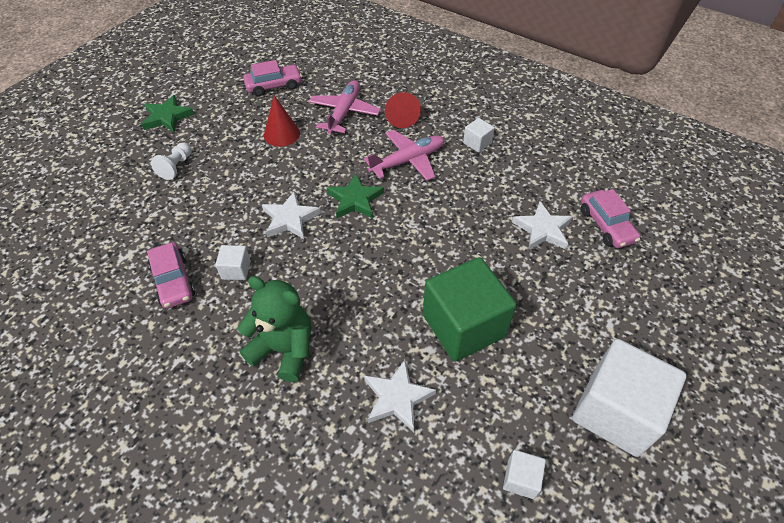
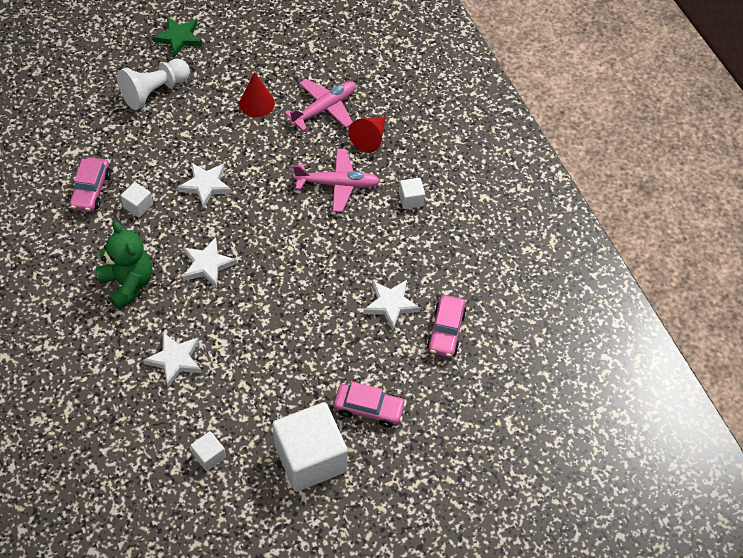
camera: 30 degrees right, 5 degrees up
white pawn [151,142,192,180] -> white pawn [117,59,190,110], size x1.74
pink car [243,60,302,96] -> pink car moved to [334,382,406,428]
green star [327,173,384,218] -> none
green cube [423,257,517,362] -> none
none -> white star [183,237,237,288]

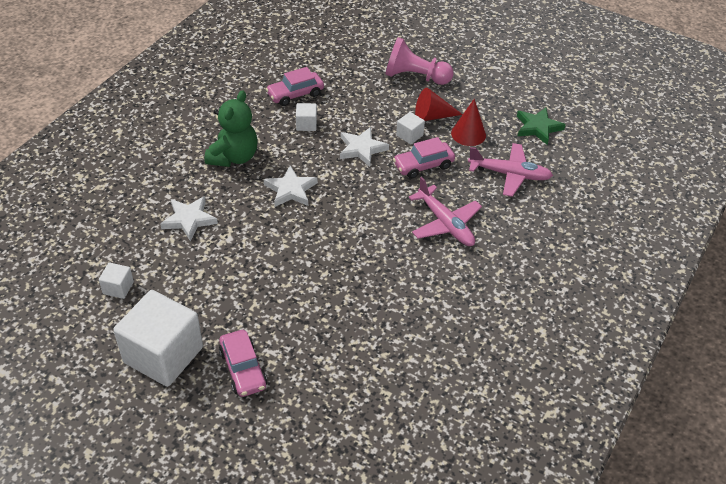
camera: 55 degrees right, 10 degrees down
white pawn [117,59,190,110] -> pink pawn [385,37,454,85]
green star [152,17,202,57] -> green star moved to [517,108,566,145]
red cone [349,117,386,152] -> red cone moved to [415,88,463,121]
white star [363,280,420,330] -> none
white cube [399,178,425,209] -> white cube moved to [396,112,425,144]
pink car [427,295,466,357] -> pink car moved to [393,137,455,179]

